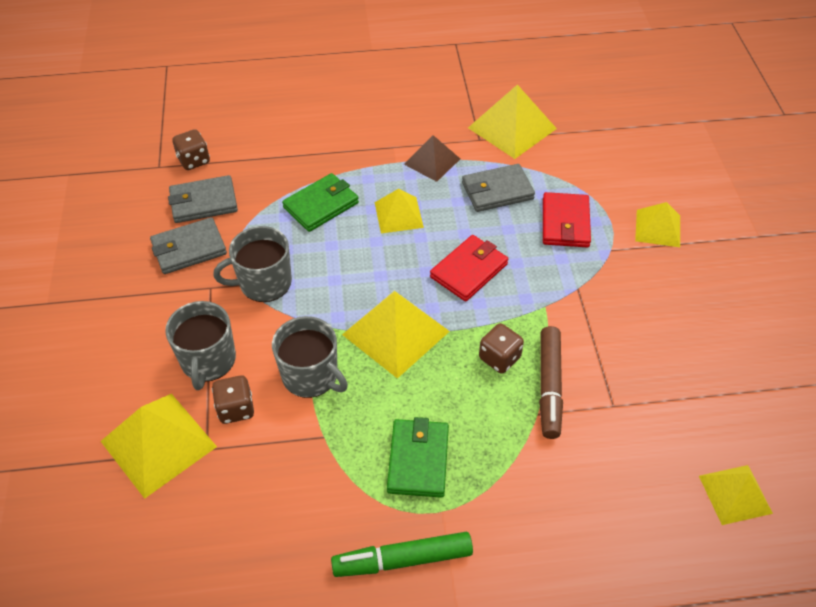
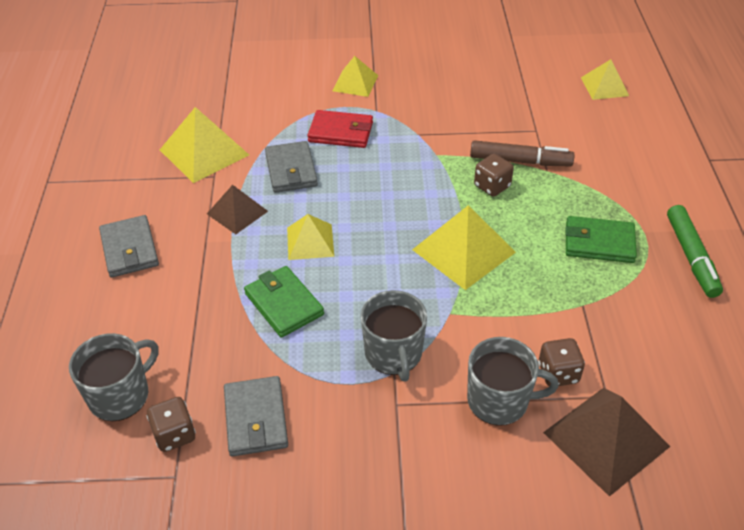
camera: 85 degrees left, 5 degrees down
yellow pyramid [101,394,217,499] -> brown pyramid [543,388,670,497]
grey wallet [150,217,227,274] -> grey wallet moved to [99,215,159,278]
grey mug [272,316,348,398] -> grey mug moved to [69,333,159,421]
red wallet [430,235,508,302] -> none

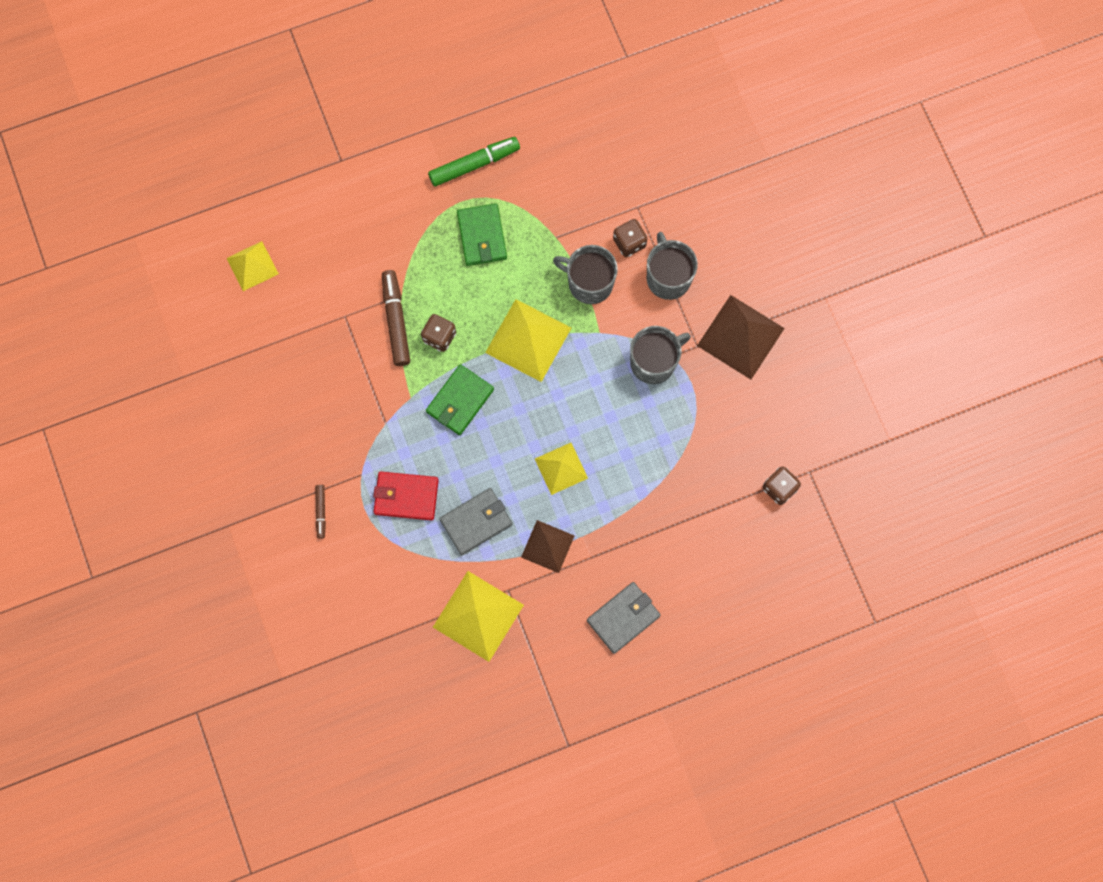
camera: 110 degrees left, 30 degrees up
grey mug [69,333,159,421] -> grey mug moved to [553,245,618,304]
grey wallet [224,376,288,457] -> none
green wallet [244,266,324,338] -> green wallet moved to [426,364,494,435]
red wallet [307,110,373,148] -> red wallet turned 75 degrees counterclockwise [373,472,439,520]
yellow pyramid [332,56,378,97] -> brown marker [315,485,326,539]
brown pyramid [543,388,670,497] -> brown pyramid moved to [697,295,785,379]

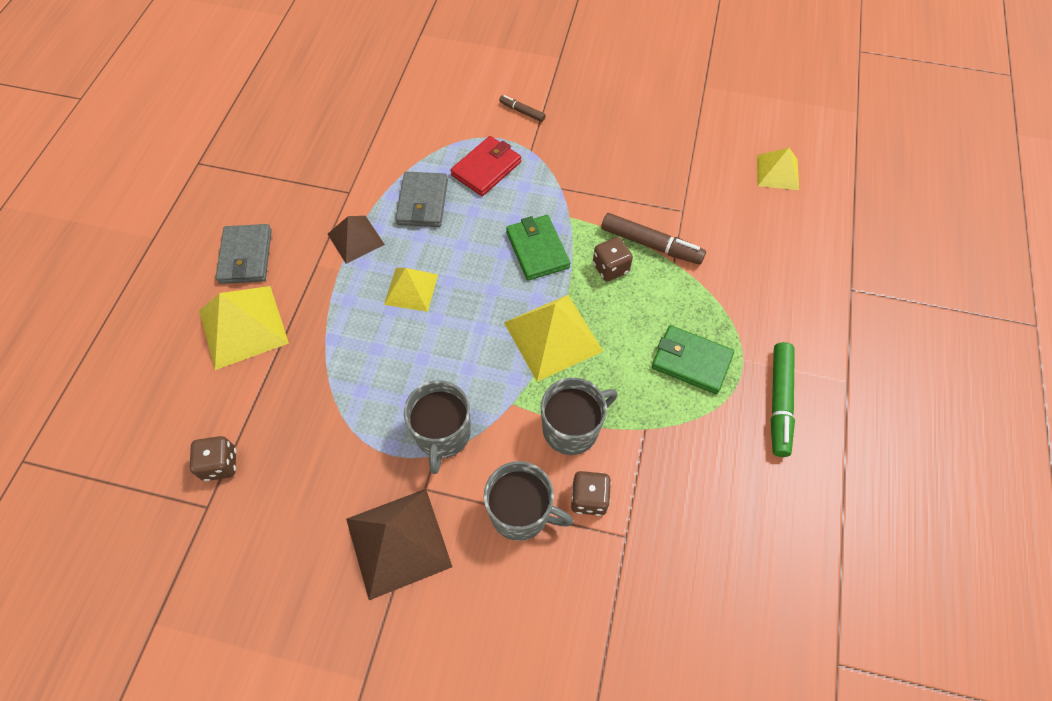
camera: 125 degrees right, 15 degrees down
yellow pyramid [433,571,524,662] -> yellow pyramid moved to [199,286,289,370]

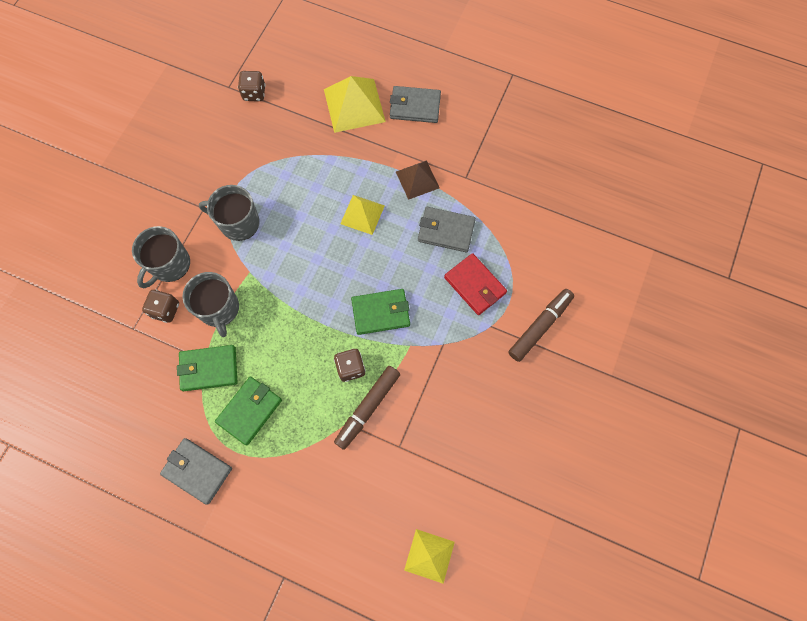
camera: 100 degrees right, 10 degrees up
brown pyramid [346,489,452,600] -> none
brown marker [499,95,546,122] -> brown marker [508,289,574,362], size x1.87
yellow pyramid [504,295,603,382] -> none
green marker [771,342,795,457] -> grey wallet [160,438,232,505]
none -> green wallet [177,345,237,391]

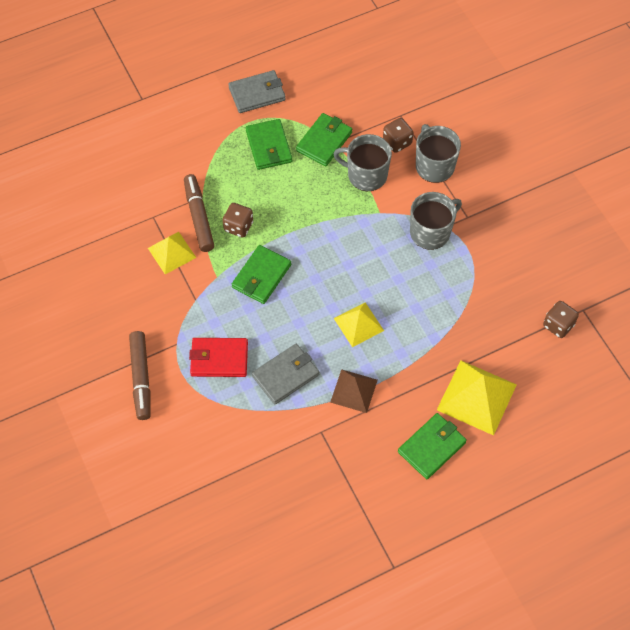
camera: 130 degrees right, 10 degrees down
grey wallet [390,86,441,123] -> green wallet [398,413,467,479]
yellow pyramid [404,529,455,584] -> yellow pyramid moved to [148,232,196,274]

